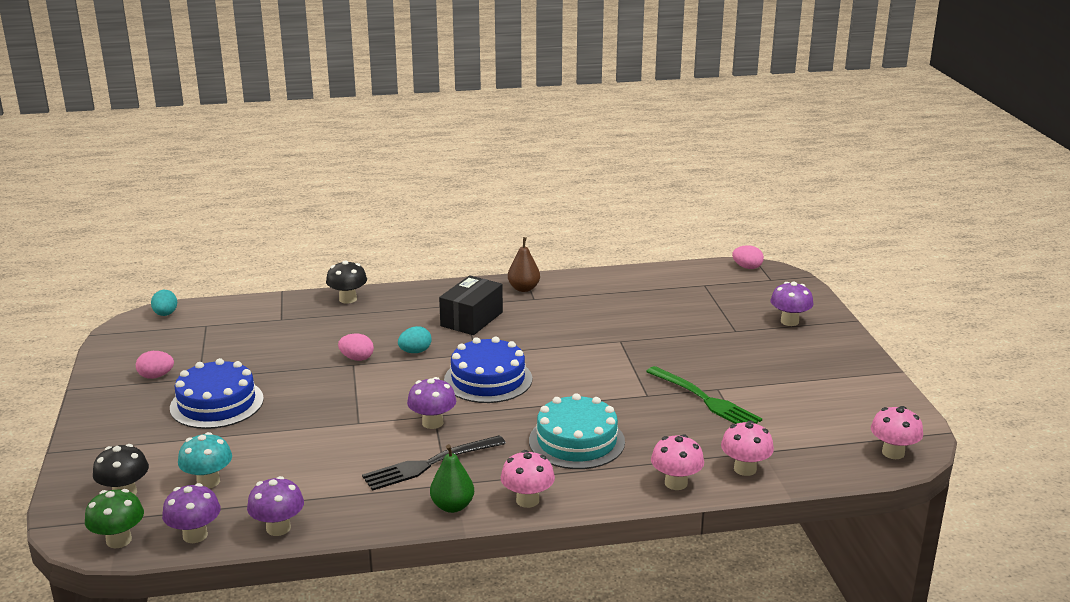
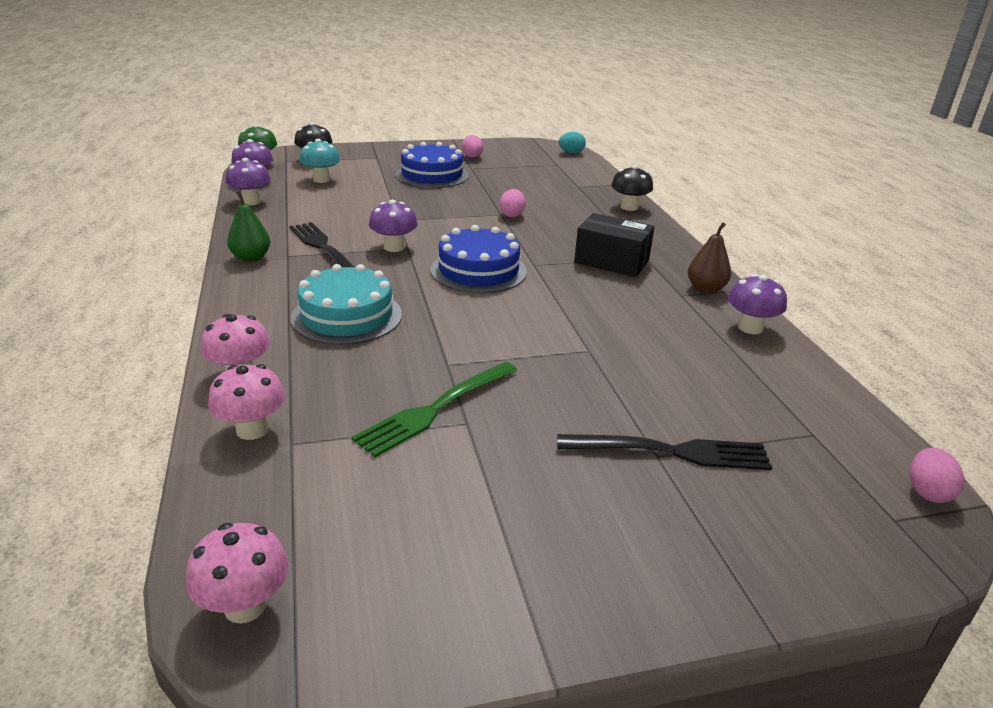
camera: 85 degrees right, 5 degrees up
turquoise egg [398,326,432,353] -> none
pink mushroom [501,450,555,508] -> none
purple mushroom [770,282,814,326] -> purple mushroom moved to [728,274,787,334]
none -> black fork [557,434,772,470]

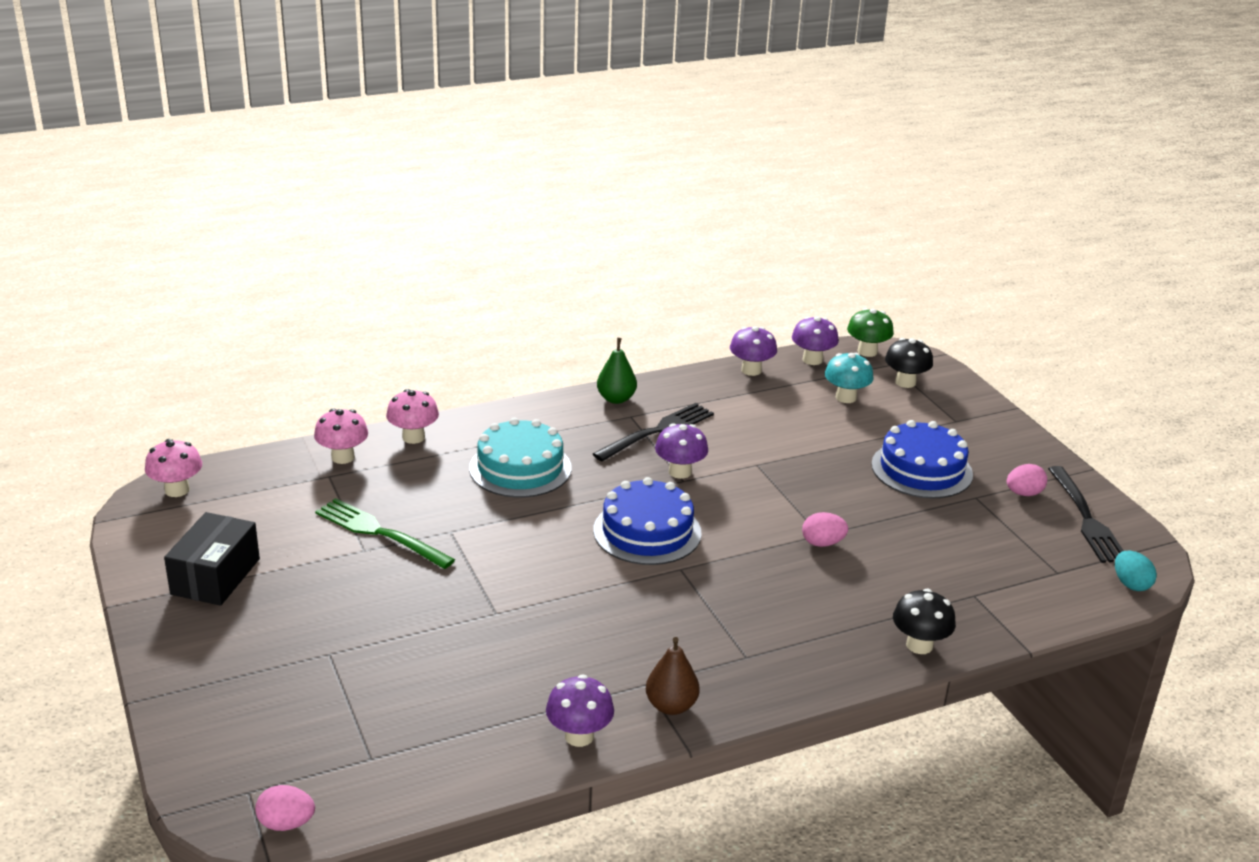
camera: 80 degrees right, 0 degrees up
black fork [557,434,772,470] -> black fork moved to [1048,466,1124,563]
black box [574,213,655,277] -> black box moved to [164,512,260,606]

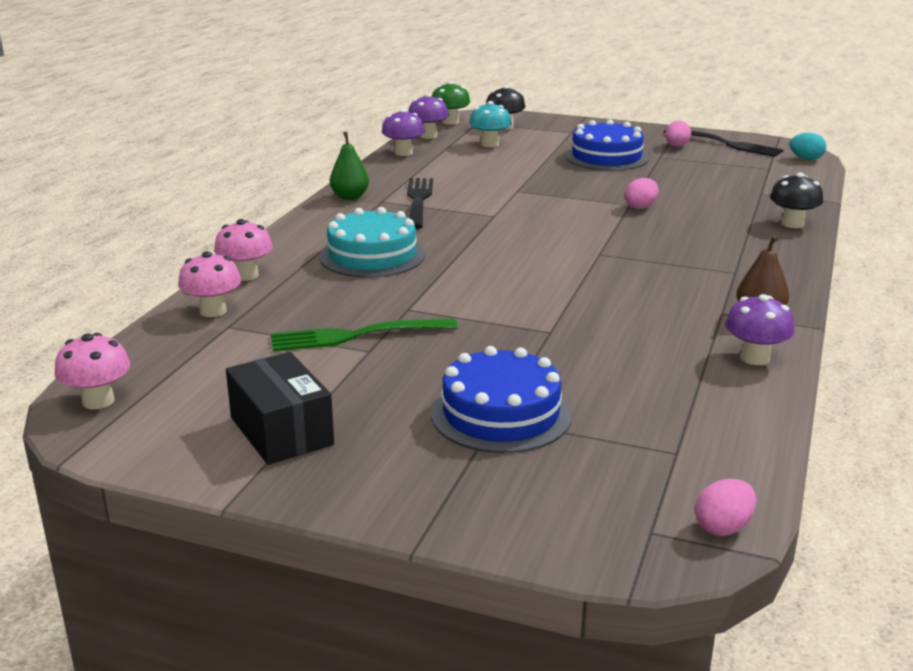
camera: 45 degrees left, 5 degrees down
blue cake [593,477,702,565] -> blue cake moved to [431,346,572,453]
purple mushroom [655,423,708,479] -> none

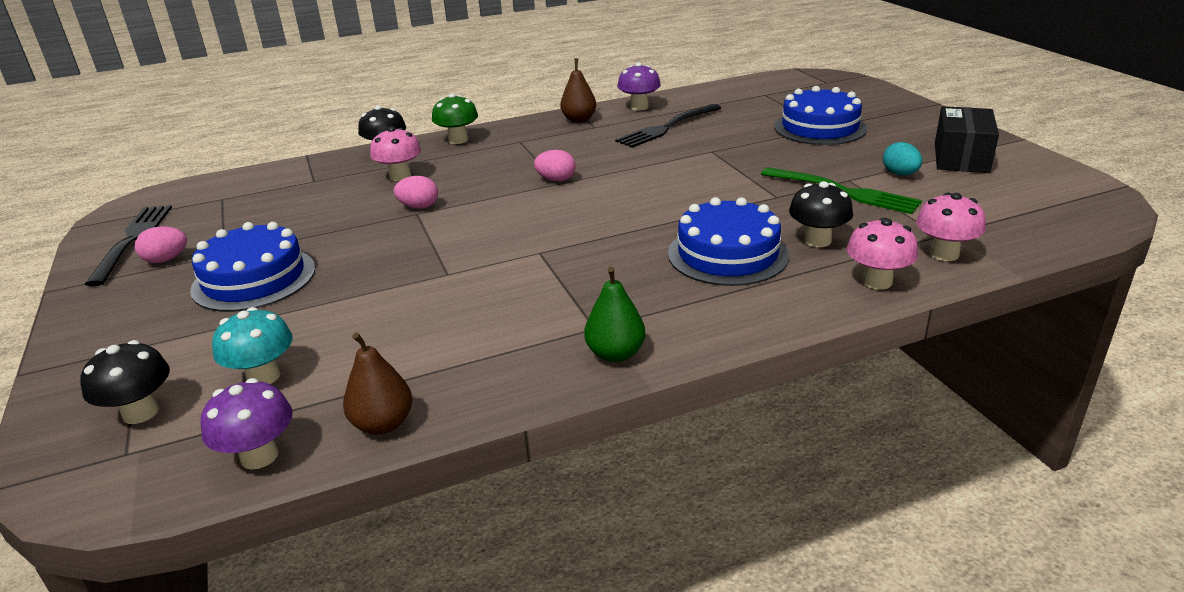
camera: 130 degrees left, 5 degrees up
pink mushroom [55,333,130,409] -> pink mushroom moved to [370,127,421,181]
turquoise cake [319,207,425,278] -> blue cake [668,197,789,286]
purple mushroom [382,109,425,156] -> brown pear [343,332,413,435]
black fork [407,178,433,229] -> black fork moved to [615,104,721,148]
green mushroom [432,81,470,125] -> green mushroom moved to [432,93,478,144]
pink egg [695,479,756,536] -> pink egg moved to [534,150,576,181]
turquoise egg [790,133,826,160] -> turquoise egg moved to [883,142,922,176]
none -> black mushroom [789,181,853,247]

